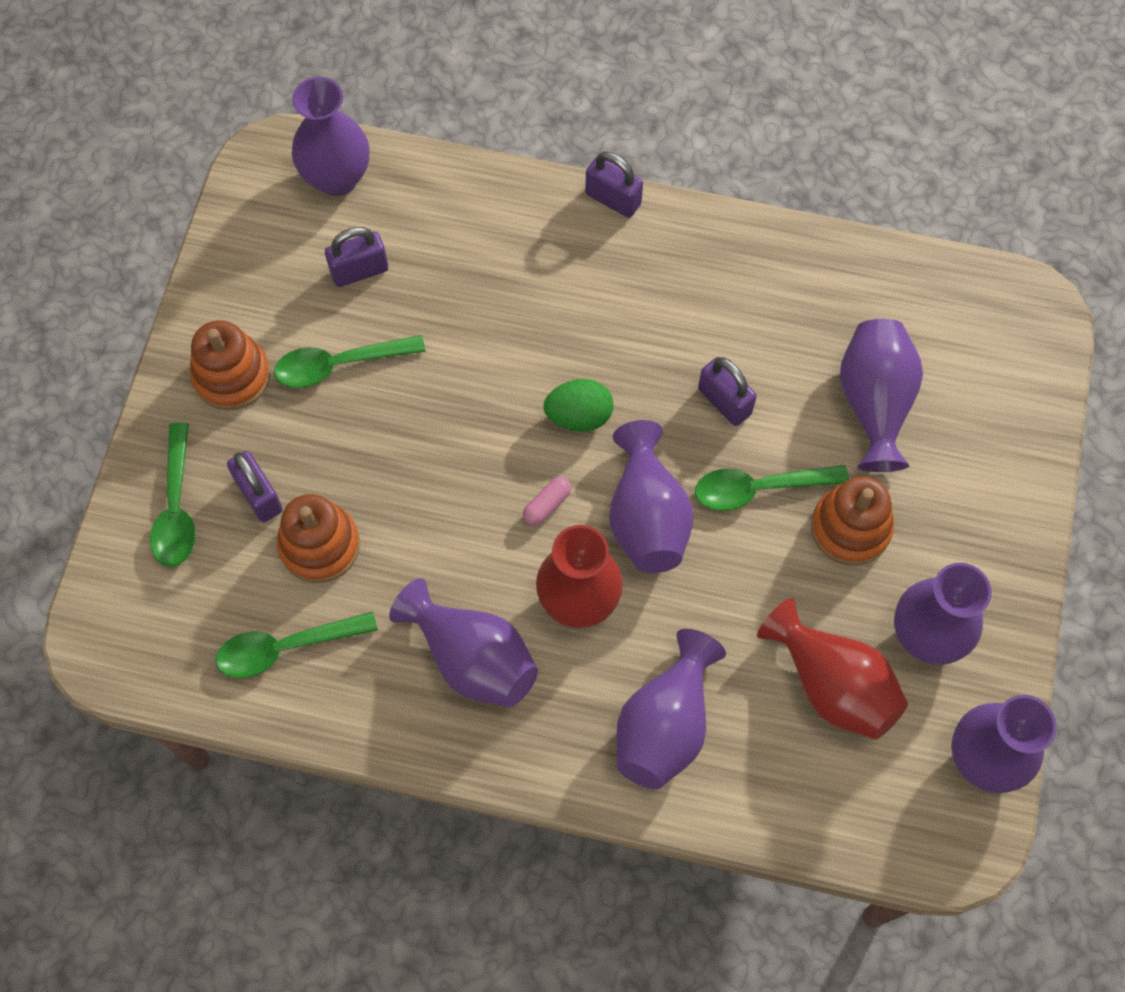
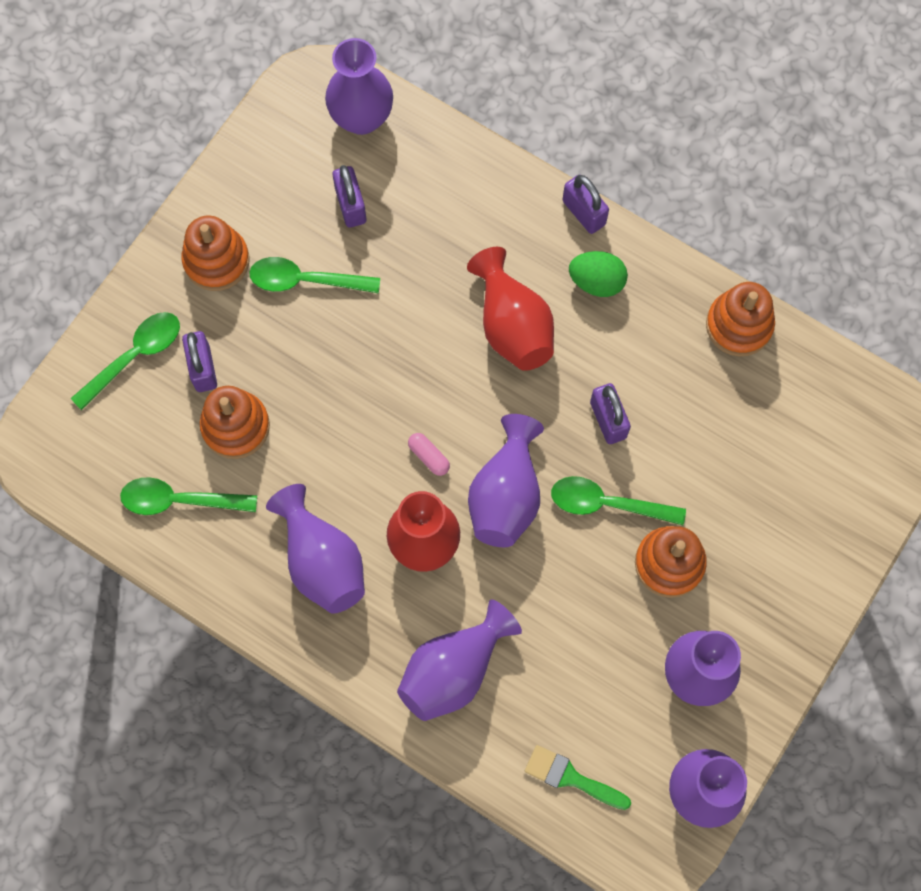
camera: 20 degrees right, 5 degrees up
green spoon [150,422,196,567] -> green spoon turned 150 degrees counterclockwise [71,312,180,410]
purple padlock [325,227,388,287] -> purple padlock turned 75 degrees clockwise [333,165,366,228]
pink capsule [523,477,571,526] -> pink capsule turned 75 degrees clockwise [408,433,450,476]
green egg [543,379,613,432] -> green egg moved to [569,251,628,297]
red vase [757,598,908,740] -> red vase moved to [467,247,554,371]
purple vase [840,319,923,472] -> none
none -> green brush [525,745,631,810]
none -> orange stacking toy [706,282,775,356]

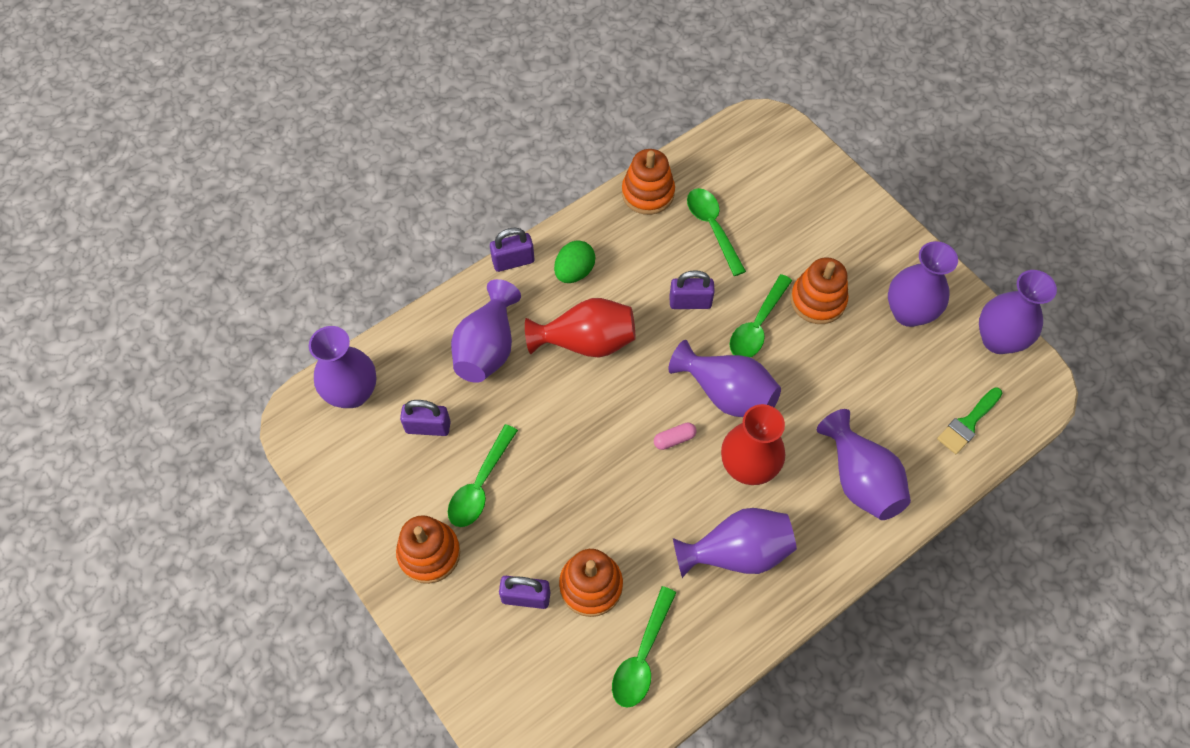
camera: 70 degrees left, 10 degrees down
green spoon [71,312,180,410] -> green spoon moved to [687,188,746,276]
none -> purple vase [451,279,521,383]

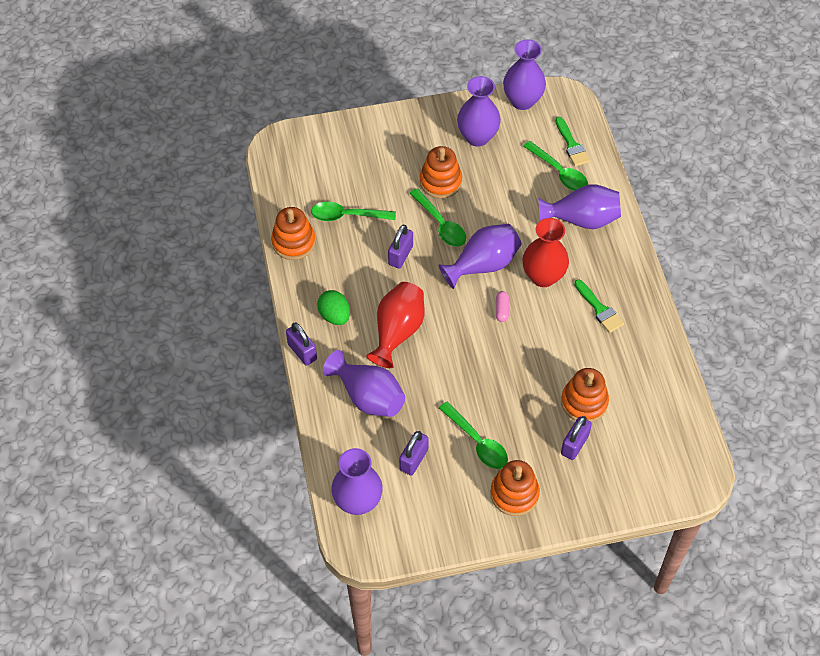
camera: 65 degrees left, 5 degrees down
purple padlock [490,227,534,272] -> purple padlock turned 45 degrees counterclockwise [286,323,317,366]
green spoon [612,586,677,708] -> green spoon moved to [523,141,588,191]
purple vase [673,508,797,578] -> green brush [574,279,624,333]

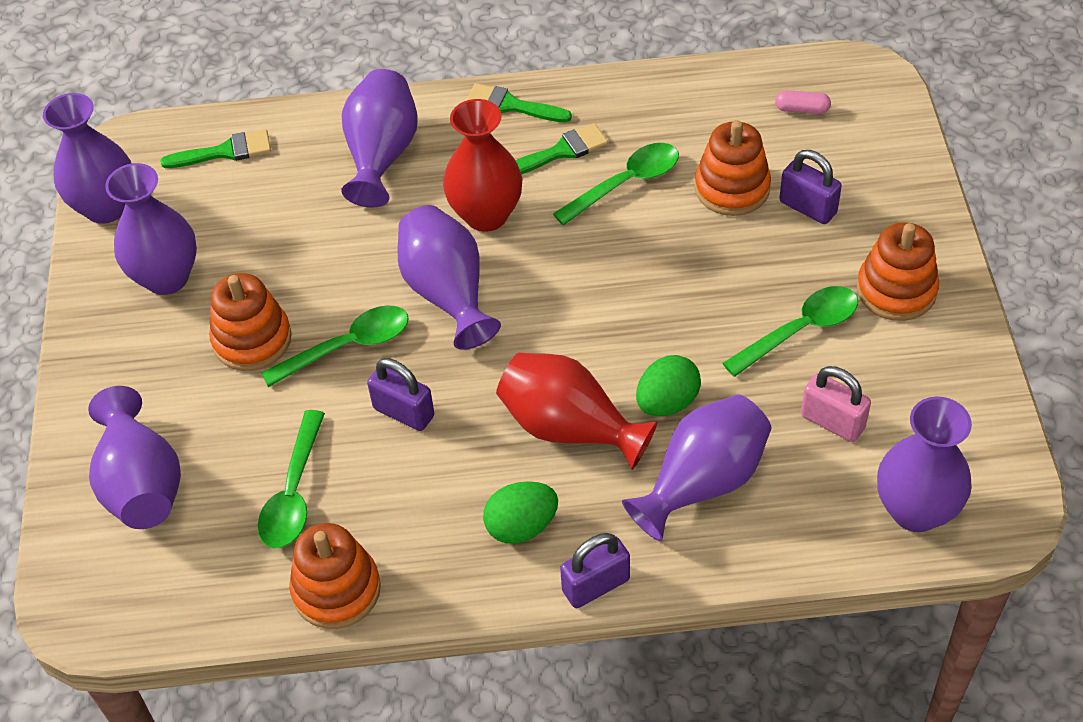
camera: 80 degrees left, 5 degrees down
purple padlock [399,431,429,476] -> pink padlock [801,366,871,442]
pink capsule [496,291,509,322] -> pink capsule moved to [775,90,831,114]
green spoon [523,141,588,191] -> green spoon moved to [553,143,679,225]
none -> purple vase [88,386,181,529]
none -> green brush [466,83,572,122]
none -> green egg [636,355,701,416]

